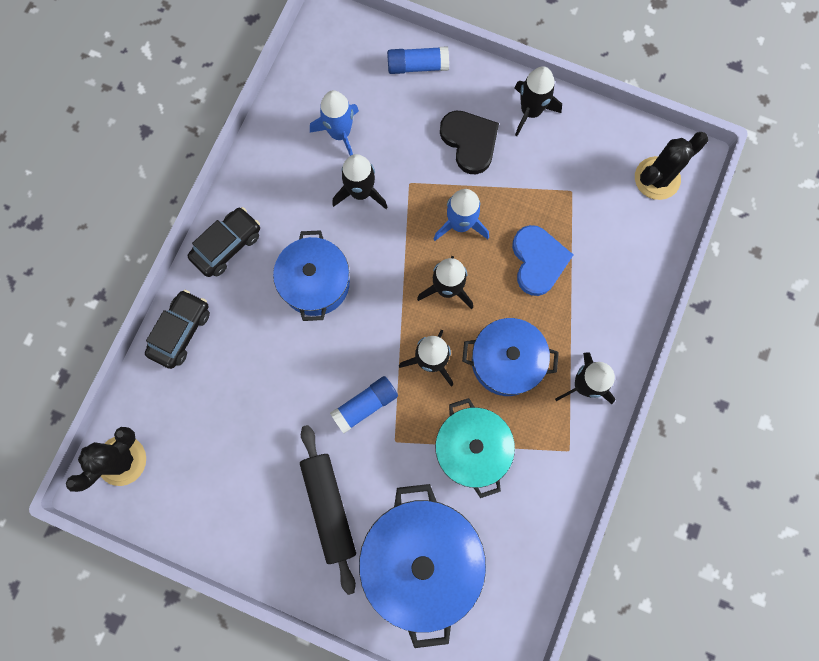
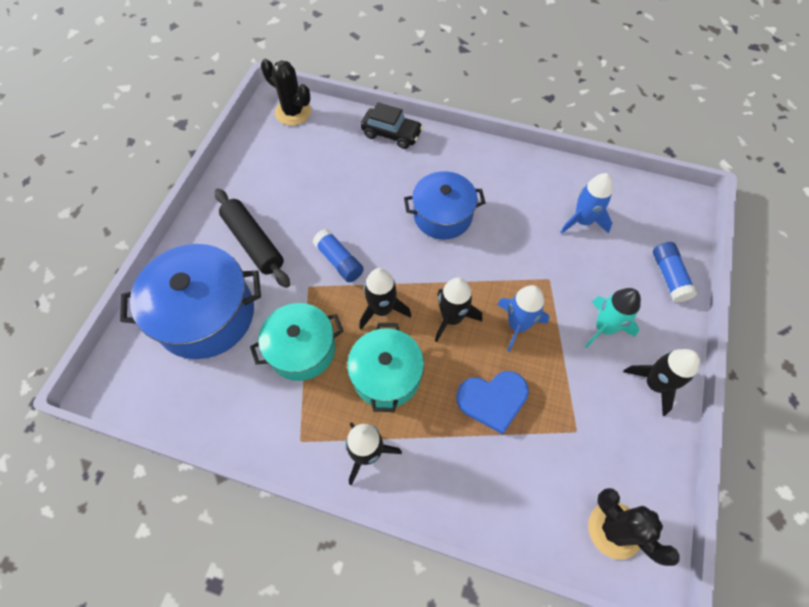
camera: 85 degrees right, 15 degrees down
black car [188,207,260,277] -> none
black rolling pin [300,425,356,595] -> black rolling pin turned 75 degrees clockwise [215,189,290,288]
black rocket [332,154,388,209] -> none
black heart [440,111,499,174] -> turquoise rocket [585,288,641,348]
blue pot [462,318,559,396] -> turquoise pot [347,323,424,412]

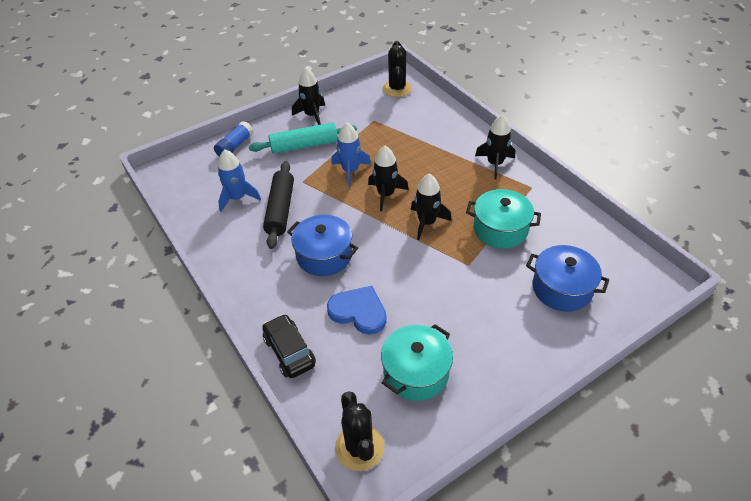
camera: 140 degrees left, 15 degrees down
blue pot [120,244,261,359] -> blue pot [526,245,609,312], size x0.66
black rolling pin [215,189,290,288] -> black rolling pin moved to [263,161,294,249]
blue glue stick [313,229,364,282] -> none
turquoise pot [347,323,424,412] -> turquoise pot moved to [381,324,453,401]
blue heart [456,371,529,434] -> blue heart moved to [327,286,387,335]
turquoise rocket [585,288,641,348] -> turquoise rolling pin [249,122,357,154]

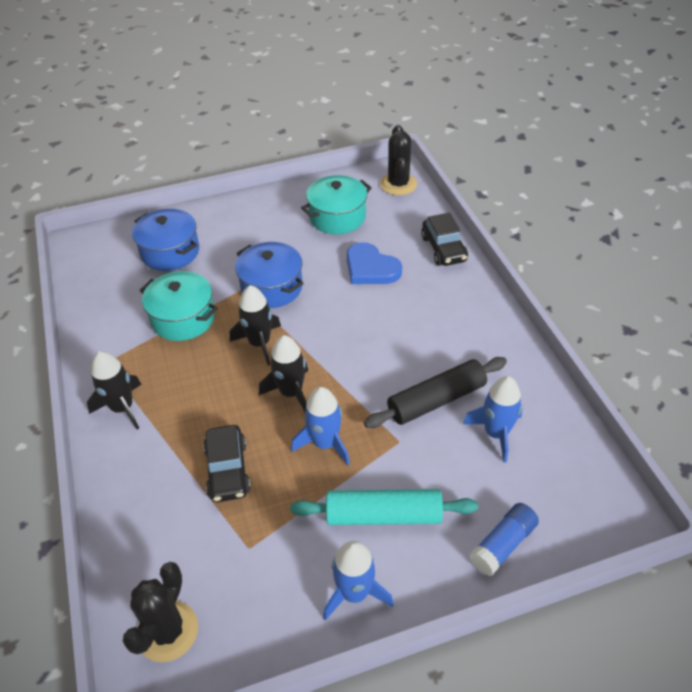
camera: 165 degrees left, 0 degrees up
black rolling pin [263,161,294,249] -> black rolling pin turned 45 degrees clockwise [364,357,507,428]
blue pot [287,215,358,276] -> blue pot moved to [235,242,304,308]
black rocket [292,68,325,125] -> blue rocket [323,541,394,621]
none -> black car [203,425,251,502]

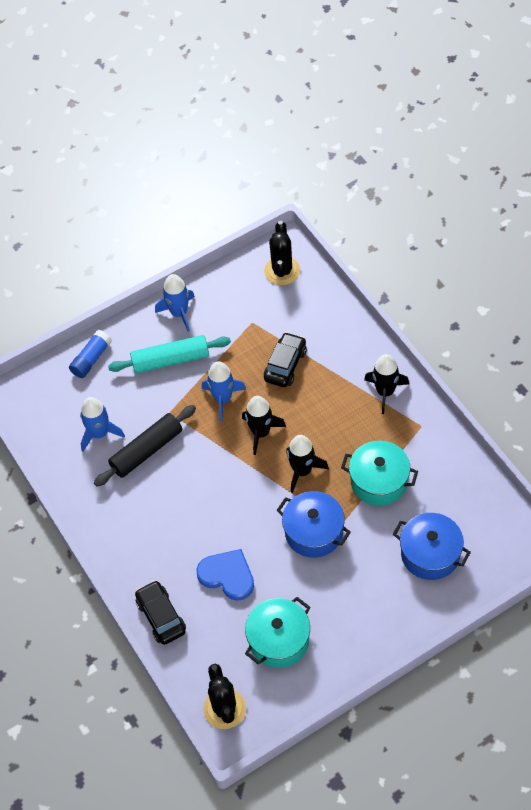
camera: 170 degrees right, 10 degrees up
black car [203,425,251,502] -> black car turned 45 degrees clockwise [264,332,307,387]

